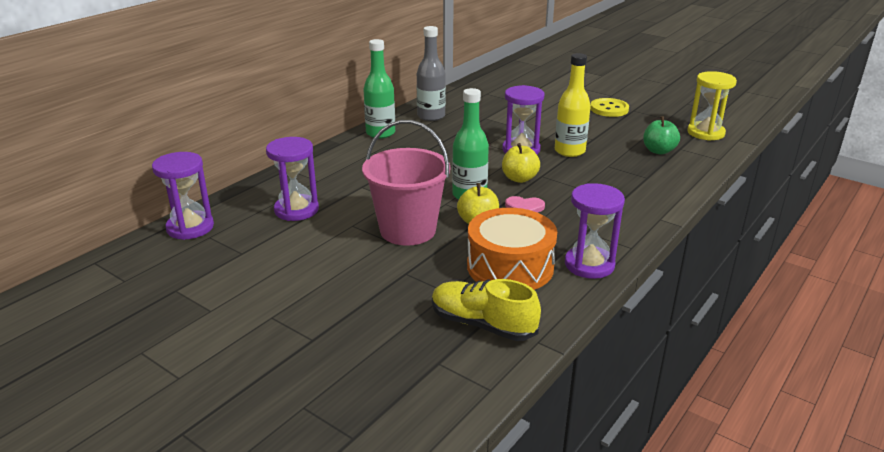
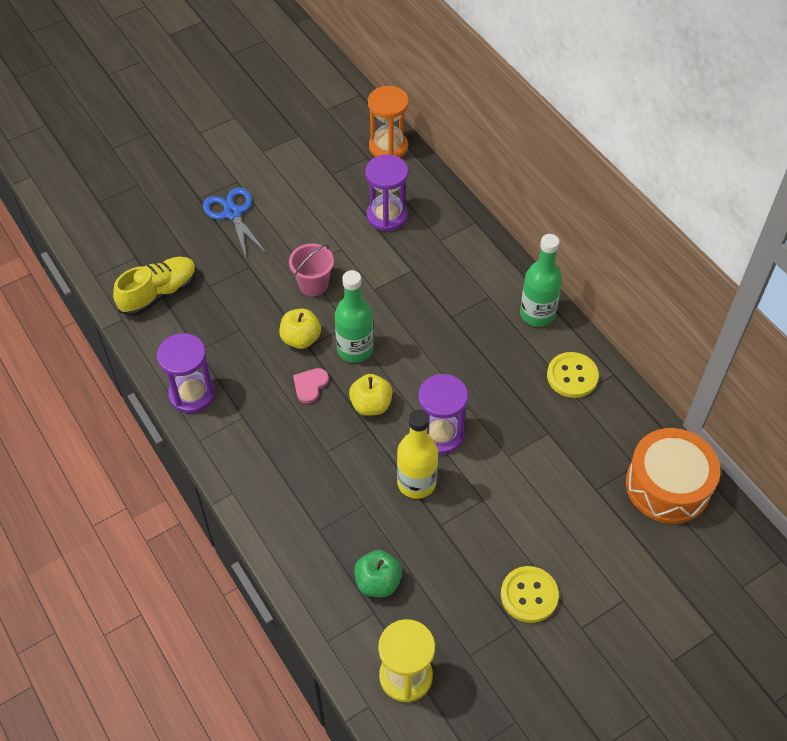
camera: 110 degrees right, 25 degrees up
purple hourglass [152,152,214,240] -> orange hourglass [368,86,409,158]
pink bucket [362,120,450,246] -> pink bucket [289,243,334,296], size x0.56
grey bottle [417,26,446,121] -> yellow button [547,352,599,398]
orange drum [467,208,557,290] -> orange drum moved to [626,428,720,524]
none -> blue scissors [203,187,266,257]

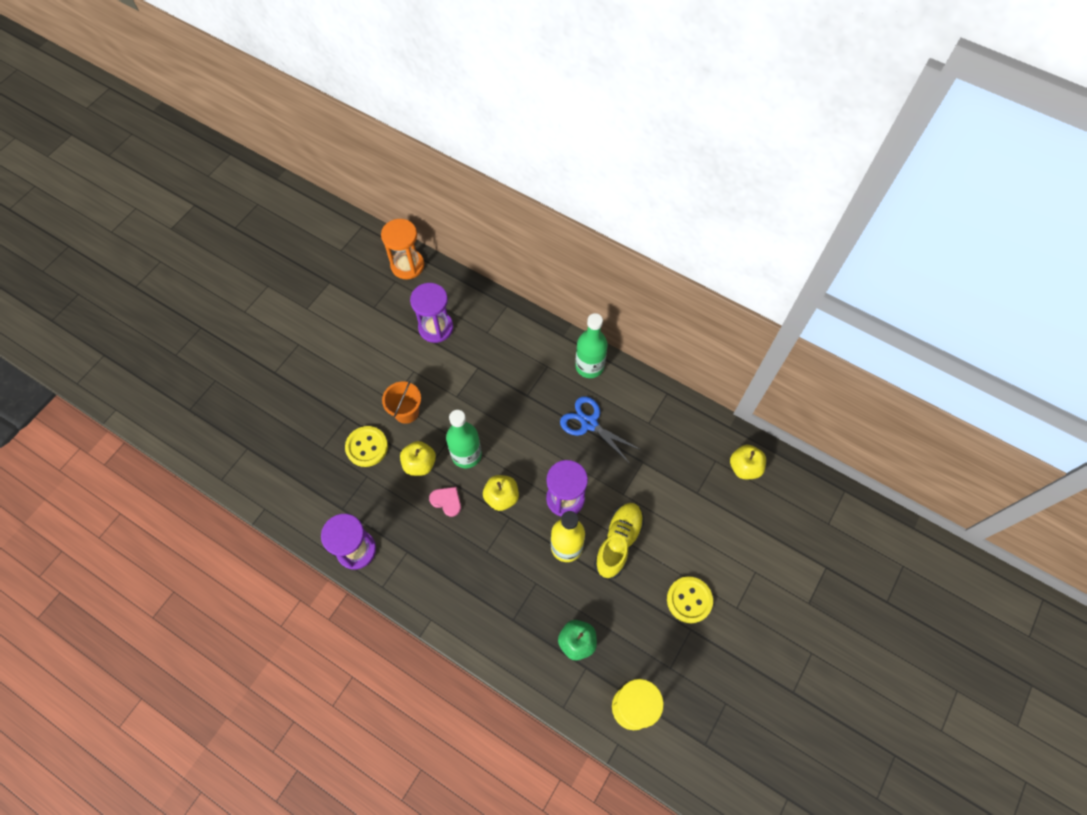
camera: 25 degrees left, 10 degrees up
yellow shoe [113,257,197,316] -> yellow shoe moved to [594,503,644,579]
blue scissors [203,187,266,257] -> blue scissors moved to [560,396,641,463]
pink bucket [289,243,334,296] -> orange bucket [382,381,421,424]
pink heart [293,368,329,404] -> pink heart turned 120 degrees clockwise [429,487,461,517]
yellow button [547,352,599,398] -> yellow button moved to [345,426,388,467]
orange drum [626,428,720,524] -> yellow apple [730,445,766,479]

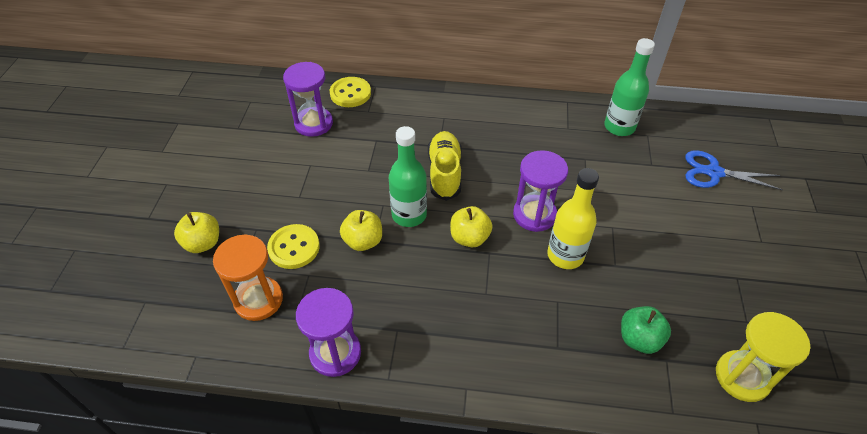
camera: 25 degrees left, 15 degrees down
orange hourglass [381,219,424,279] -> orange hourglass moved to [213,234,283,321]
orange bucket [382,381,421,424] -> none
pink heart [429,487,461,517] -> none
blue scissors [560,396,641,463] -> blue scissors moved to [685,150,783,190]
green bottle [575,313,608,378] -> green bottle moved to [604,38,655,136]
yellow shoe [594,503,644,579] -> yellow shoe moved to [428,131,462,201]
yellow button [667,576,713,623] -> yellow button moved to [330,77,371,107]
yellow apple [730,445,766,479] -> yellow apple moved to [174,212,219,253]

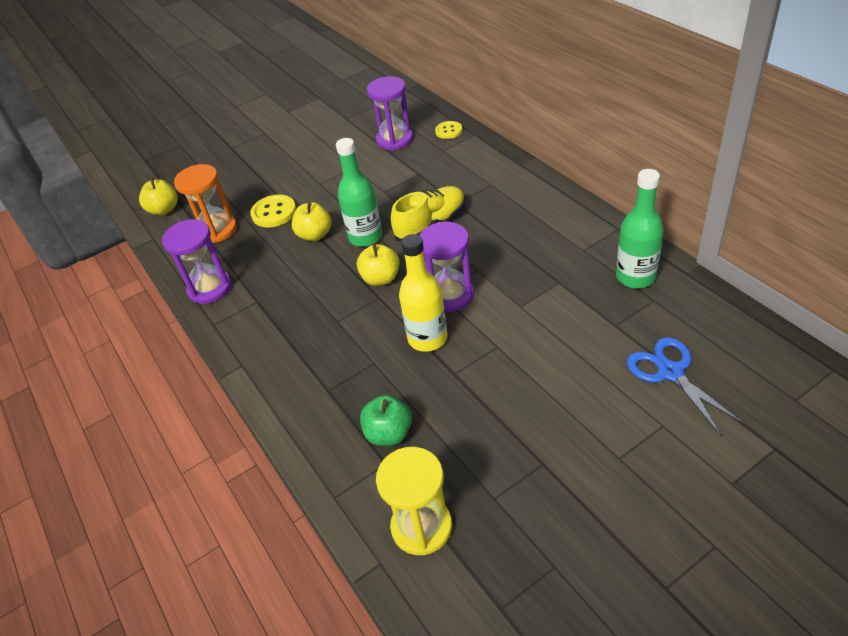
camera: 55 degrees right, 5 degrees down
yellow apple [174,212,219,253] -> yellow apple moved to [139,178,178,215]
yellow button [330,77,371,107] -> yellow button [435,121,462,139], size x0.65

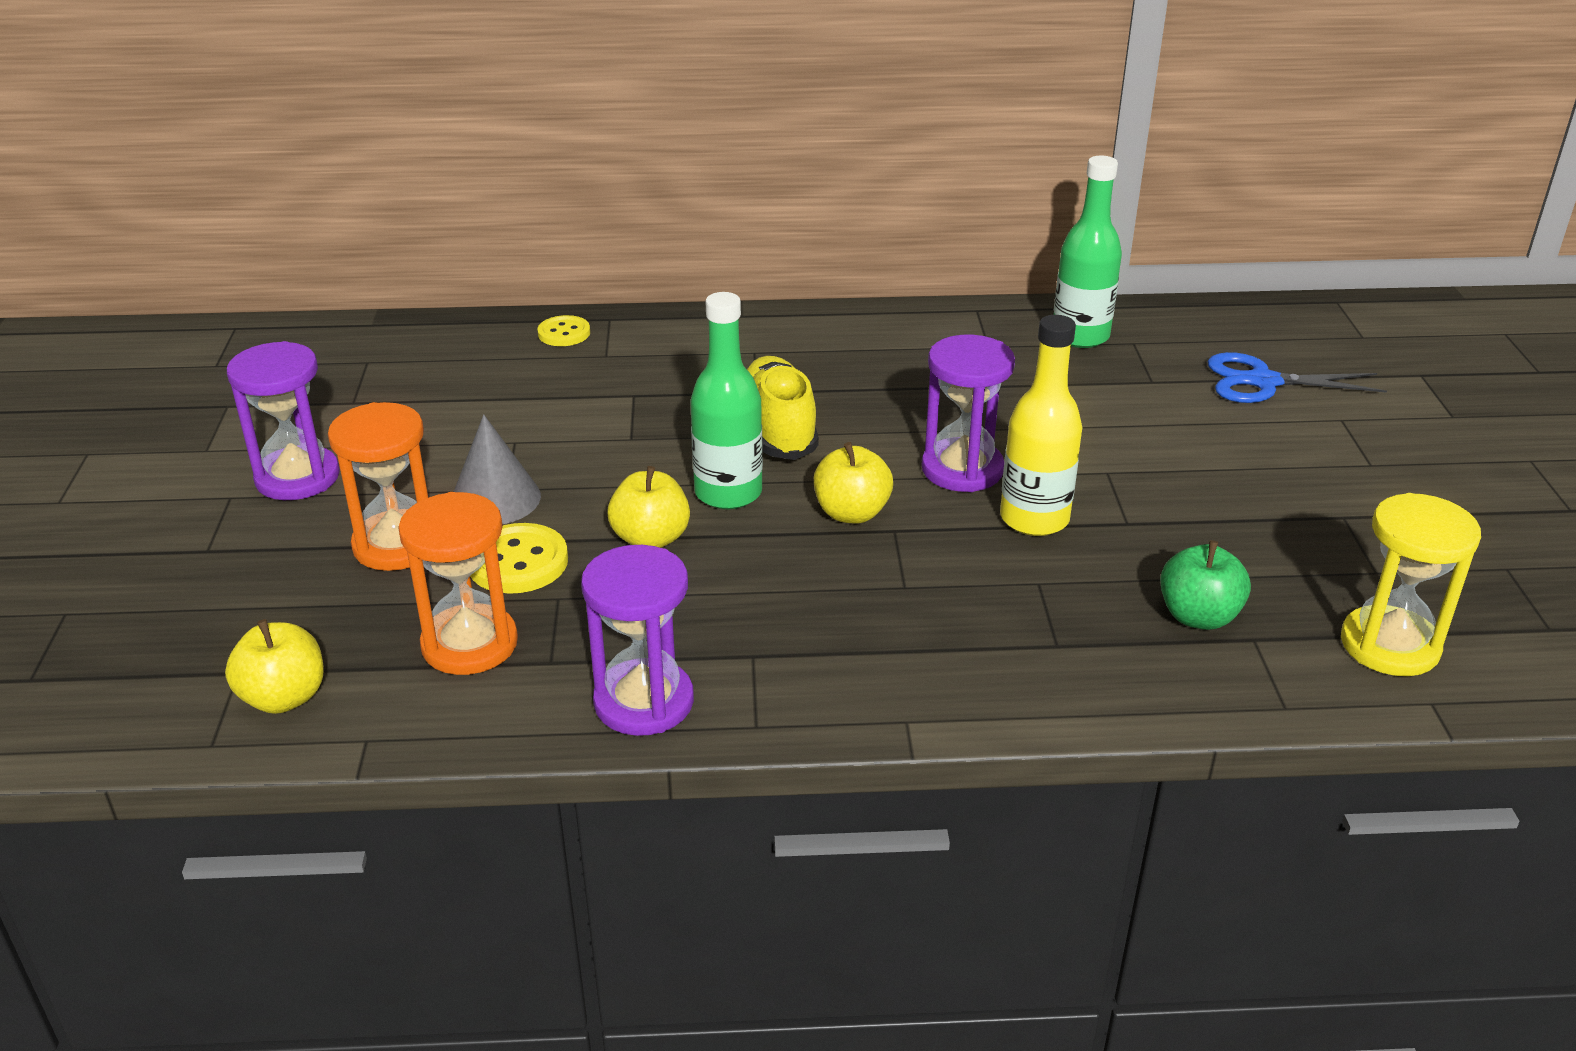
camera: 65 degrees left, 10 degrees down
purple hourglass [367,76,413,150] -> purple hourglass moved to [227,341,340,500]
none -> orange hourglass [328,402,428,571]
none -> grey cone [454,414,541,525]

